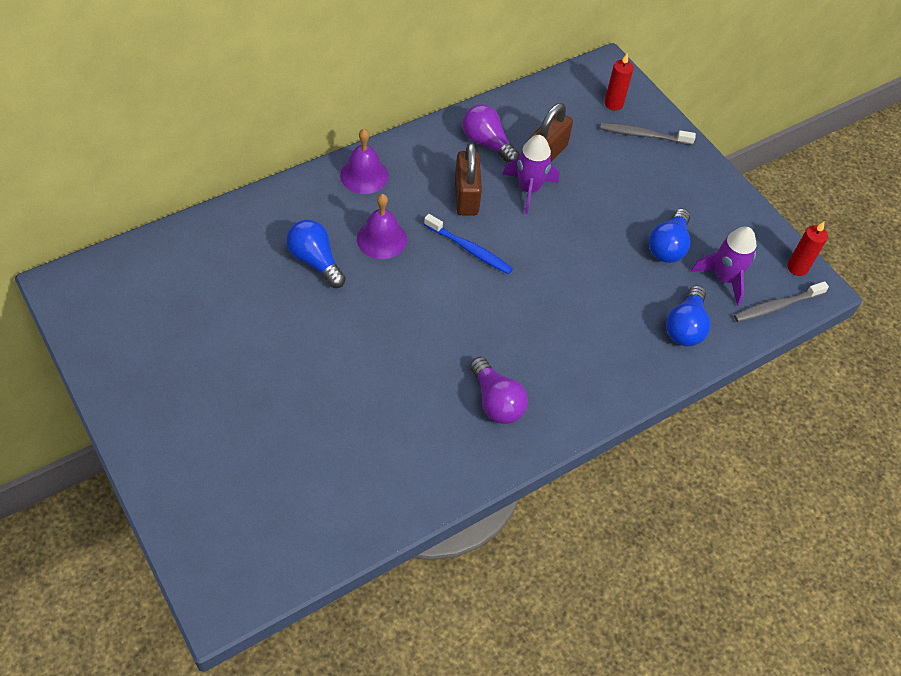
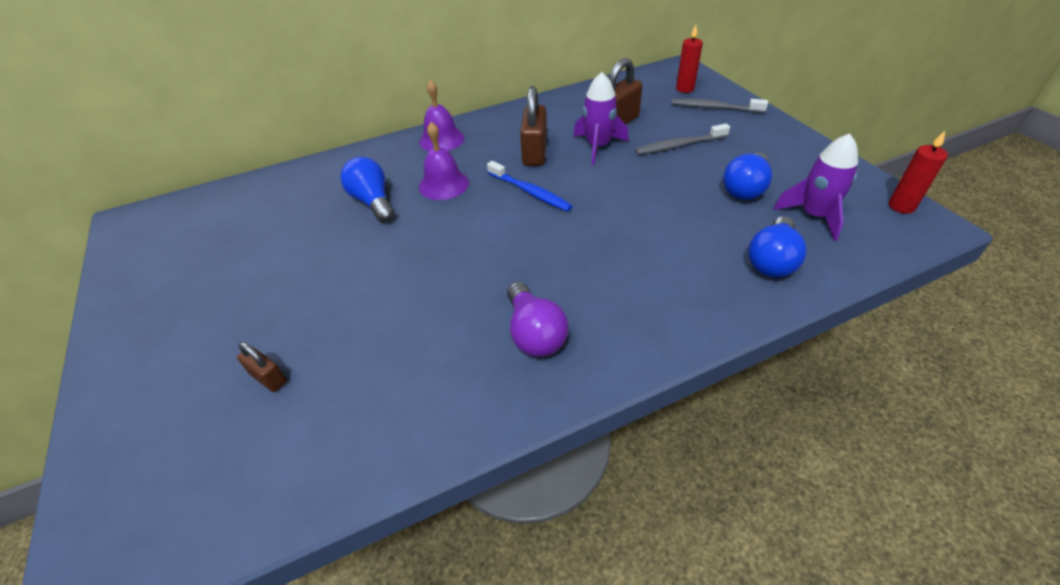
camera: 15 degrees right, 10 degrees down
purple light bulb [462,104,520,163] -> none
grey toothbrush [734,281,829,322] -> grey toothbrush moved to [635,124,730,155]
none -> brown padlock [237,342,287,392]

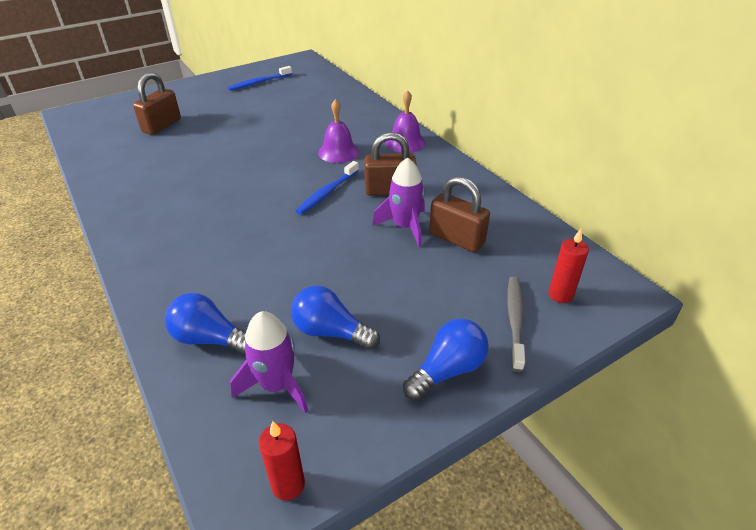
camera: 80 degrees right, 5 degrees down
brown padlock [237,342,287,392] -> brown padlock [133,72,181,135], size x1.82
blue light bulb [340,157,394,223] -> blue light bulb moved to [403,319,489,400]
purple light bulb [507,282,568,357] -> none
grey toothbrush [635,124,730,155] -> none
none -> blue toothbrush [228,66,292,91]

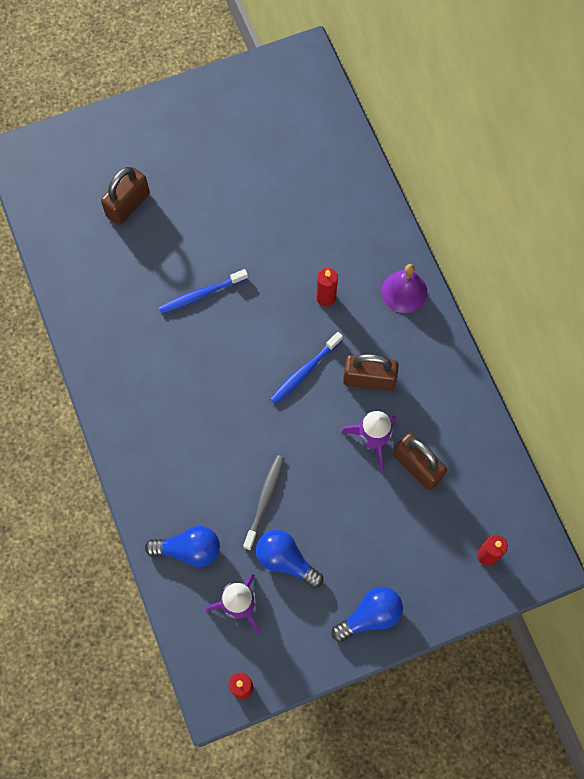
camera: 10 degrees right, 30 degrees up
blue light bulb [165,293,246,354] -> blue light bulb turned 150 degrees clockwise [145,526,220,567]
blue toothbrush [228,66,292,91] -> blue toothbrush moved to [159,269,248,314]
purple bell [318,99,359,163] -> red candle [316,268,338,306]
grey toothbrush [507,277,525,372] -> grey toothbrush moved to [243,455,284,550]

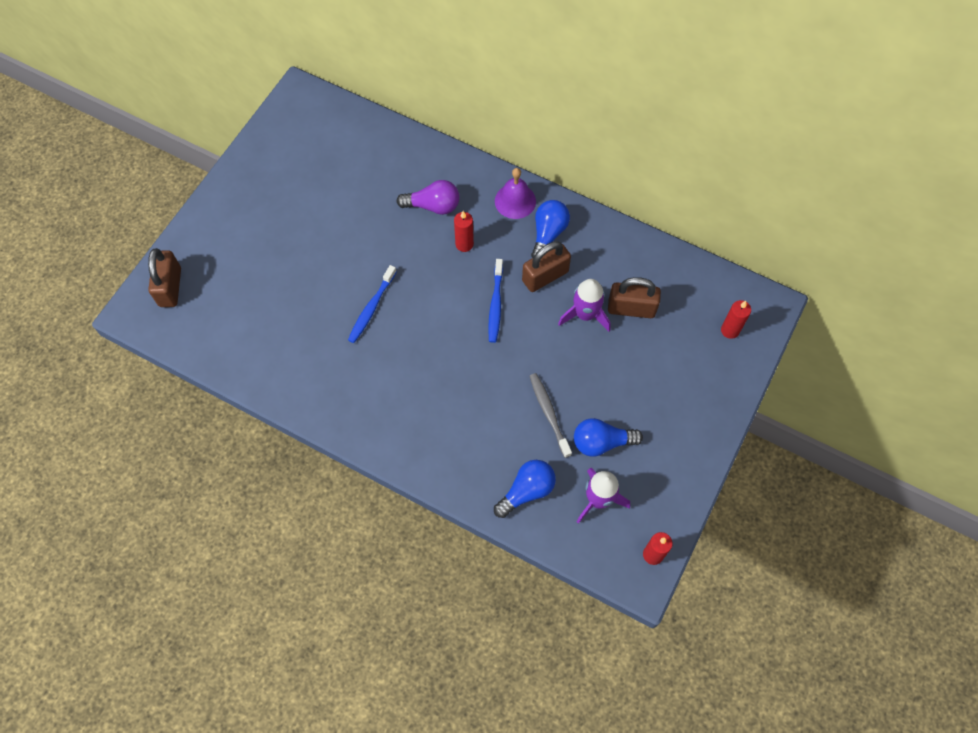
camera: 40 degrees left, 5 degrees down
brown padlock [101,167,150,225] -> brown padlock moved to [148,248,181,307]
blue light bulb [331,587,403,642] -> blue light bulb moved to [531,200,570,258]
none -> purple light bulb [396,180,460,215]

